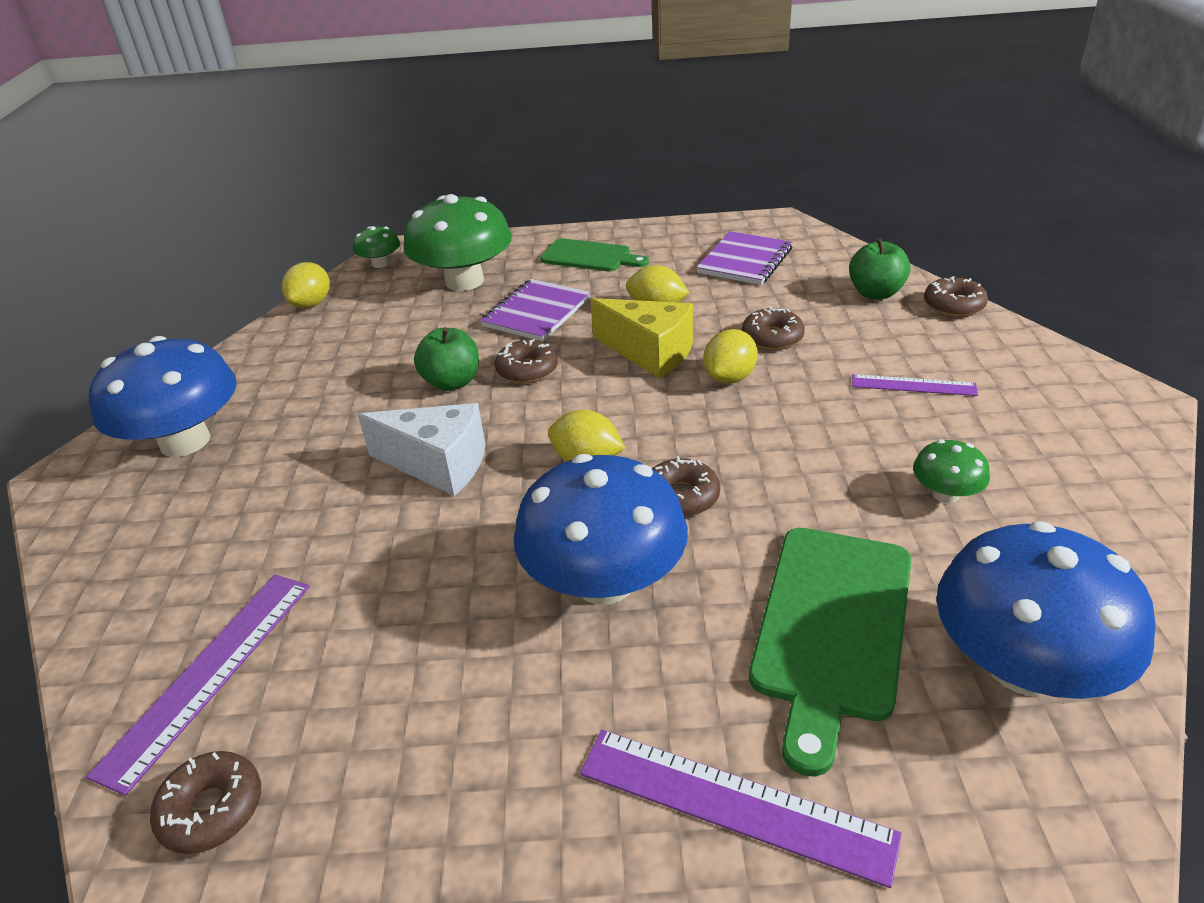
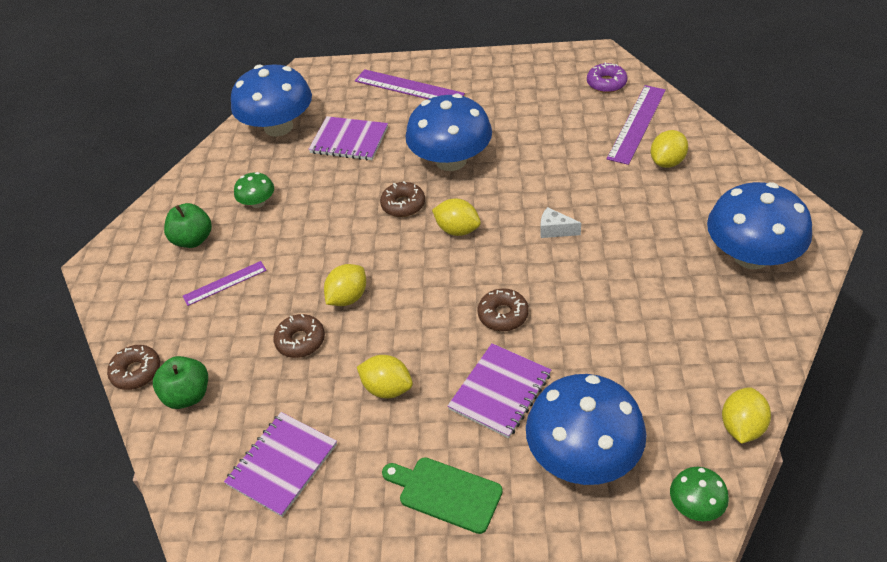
camera: 175 degrees left, 10 degrees up
brown donut [150,751,261,854] -> purple donut [587,62,627,93]
white cheese [358,403,485,496] -> white cheese [541,207,581,238], size x0.51
green mushroom [403,194,512,291] -> blue mushroom [526,374,647,485]
green apple [414,327,479,391] -> green apple moved to [164,203,212,248]
yellow cheese [590,298,693,378] -> none
green cutting board [749,528,912,777] -> purple notebook [308,116,388,161]
purple ruler [852,374,978,396] -> purple ruler turned 45 degrees counterclockwise [183,261,267,306]
none -> yellow lemon [651,130,688,168]

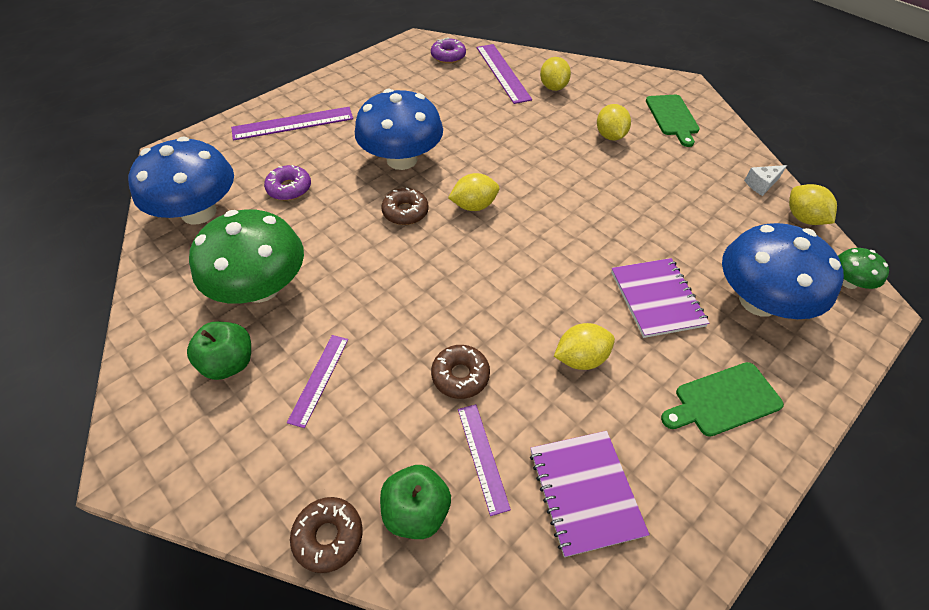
camera: 50 degrees left, 5 degrees up
green mushroom [234,172,274,208] -> green mushroom [189,209,304,304], size x2.16
purple notebook [308,116,388,161] -> purple donut [264,165,311,201]
yellow lemon [324,264,366,306] -> yellow lemon moved to [597,104,631,140]
brown donut [478,289,529,331] -> none
white cheese [541,207,581,238] -> white cheese moved to [744,165,787,196]
blue mushroom [707,182,812,269] -> green cutting board [646,95,700,147]
none -> purple ruler [458,404,511,516]

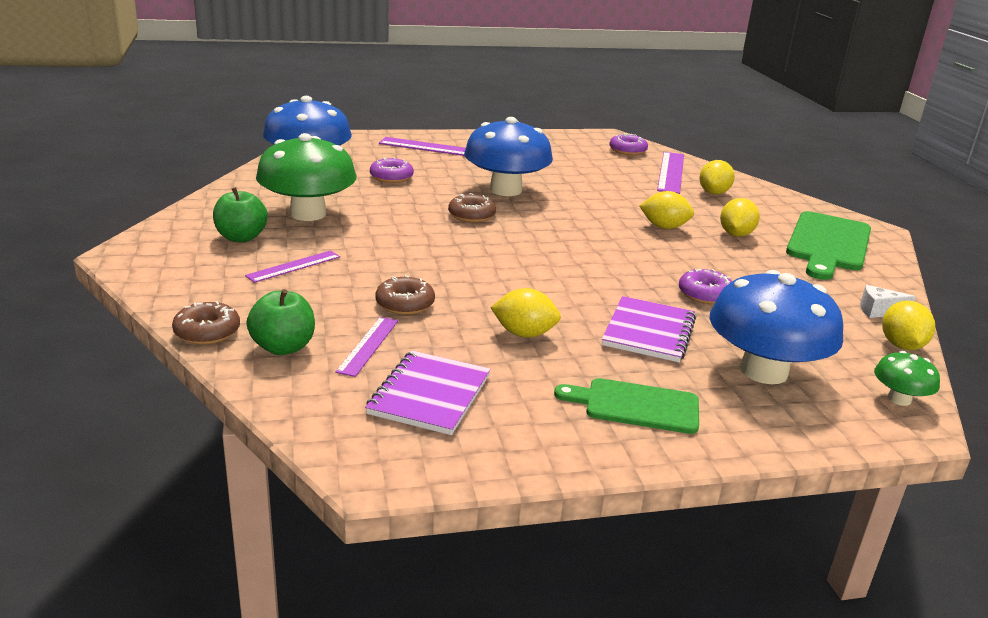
camera: 30 degrees right, 25 degrees down
yellow lemon [448,173,499,211] -> yellow lemon moved to [639,191,694,229]
green cutting board [646,95,700,147] -> green cutting board [786,211,871,280], size x1.58
none -> purple donut [679,269,732,304]

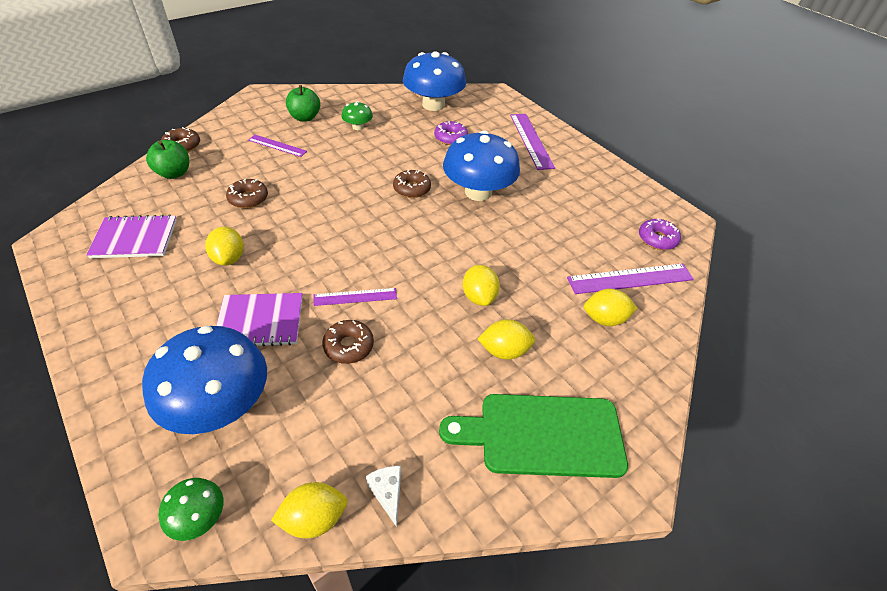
camera: 65 degrees right, 20 degrees up
green mushroom [256,133,356,221] -> green mushroom [341,101,373,130], size x0.46
purple ruler [335,317,398,377] -> purple ruler moved to [313,288,397,306]
green cutting board [554,378,699,434] -> none
purple donut [679,269,732,304] -> brown donut [322,320,374,364]

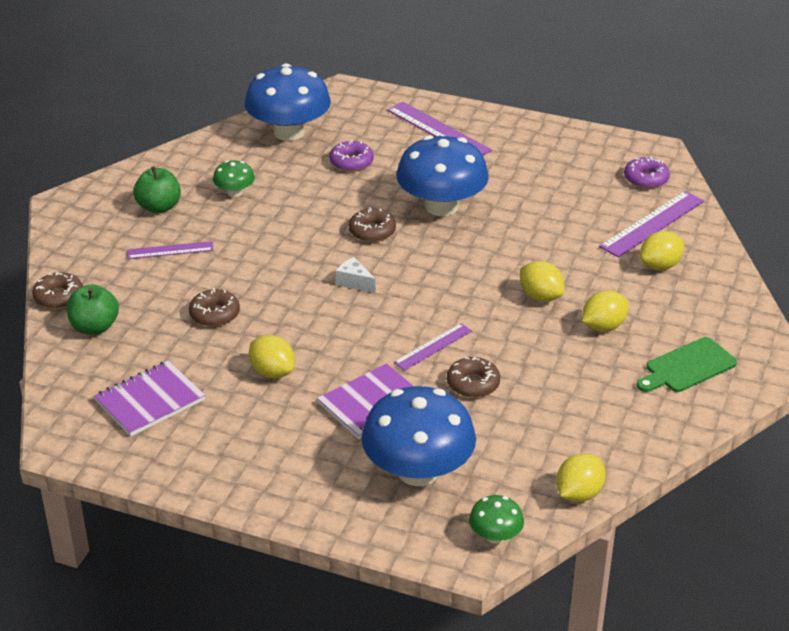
camera: 30 degrees left, 10 degrees down
white cheese [366,466,401,527] -> white cheese moved to [336,257,376,293]
green cutting board [439,394,628,478] -> green cutting board [637,337,737,392], size x0.63

